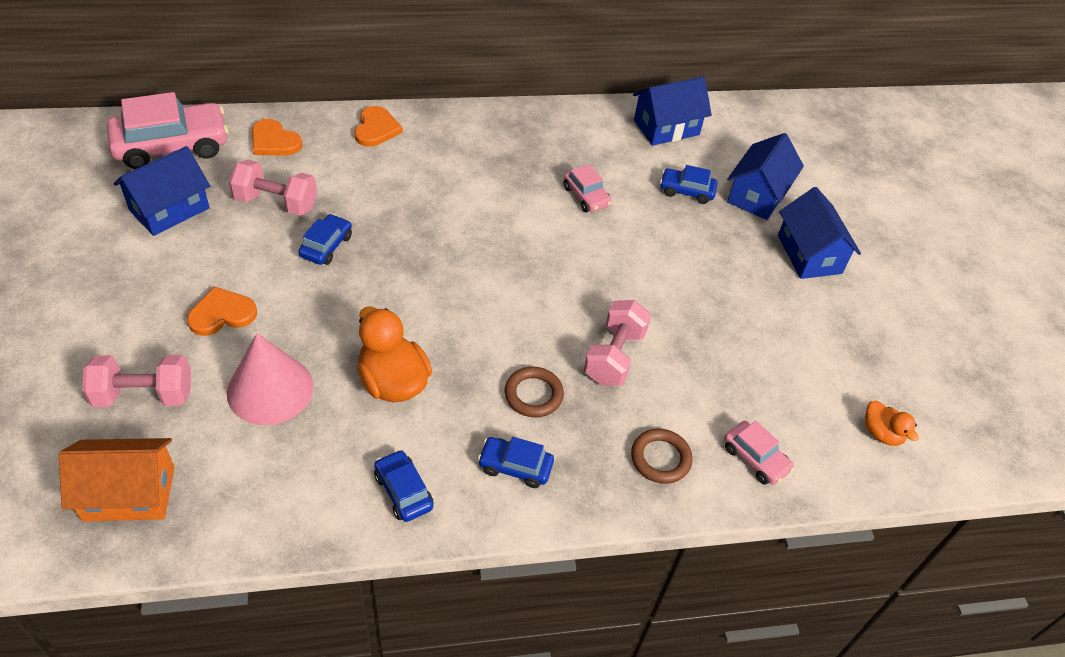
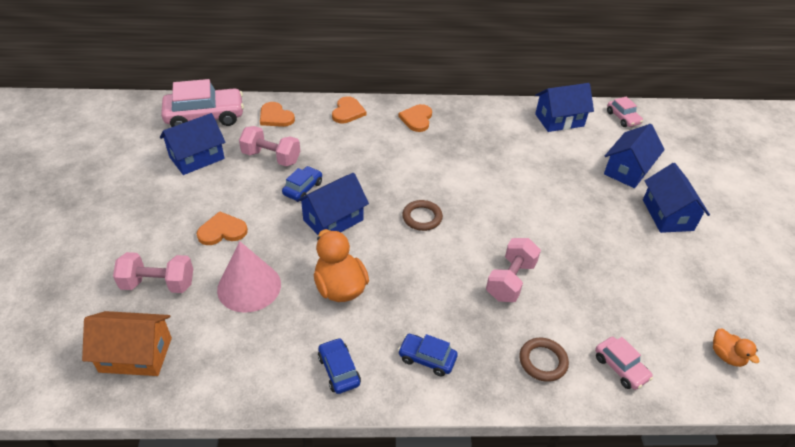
camera: 10 degrees right, 5 degrees down
brown ring [504,367,564,418] -> brown ring moved to [402,200,443,231]
pink car [564,164,612,212] -> pink car moved to [607,97,643,127]
blue car [660,165,718,204] -> none
none -> blue house [296,173,369,235]
none -> orange heart [398,104,432,132]

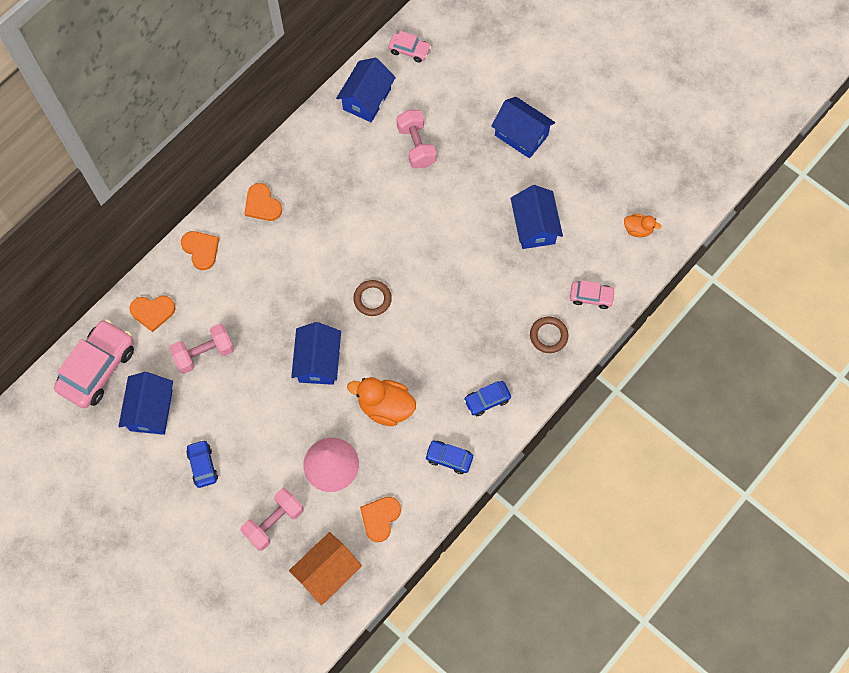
camera: 45 degrees left, 25 degrees up
orange heart [197,211,248,245] -> orange heart moved to [360,497,401,542]
blue car [282,166,322,201] -> blue car moved to [186,440,218,488]
pink dumbbell [486,238,541,302] -> pink dumbbell moved to [397,110,437,168]
blue house [604,124,665,188] -> blue house moved to [511,185,563,249]

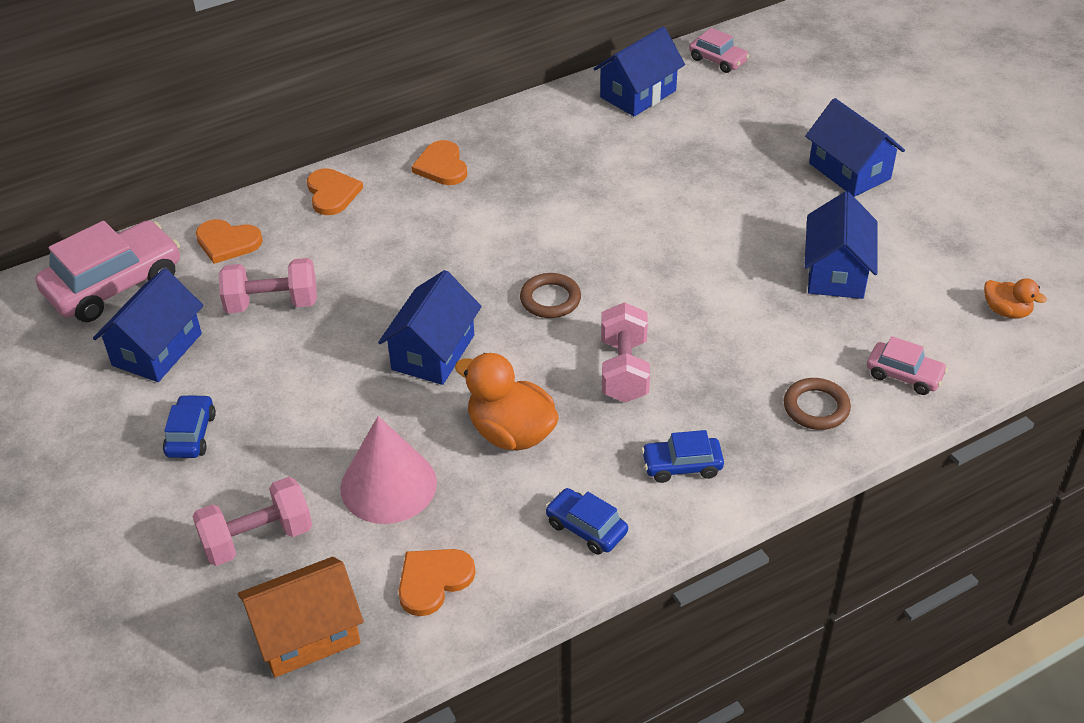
camera: 20 degrees right, 25 degrees down
pink dumbbell [397,110,437,168] -> pink dumbbell moved to [601,302,650,403]

